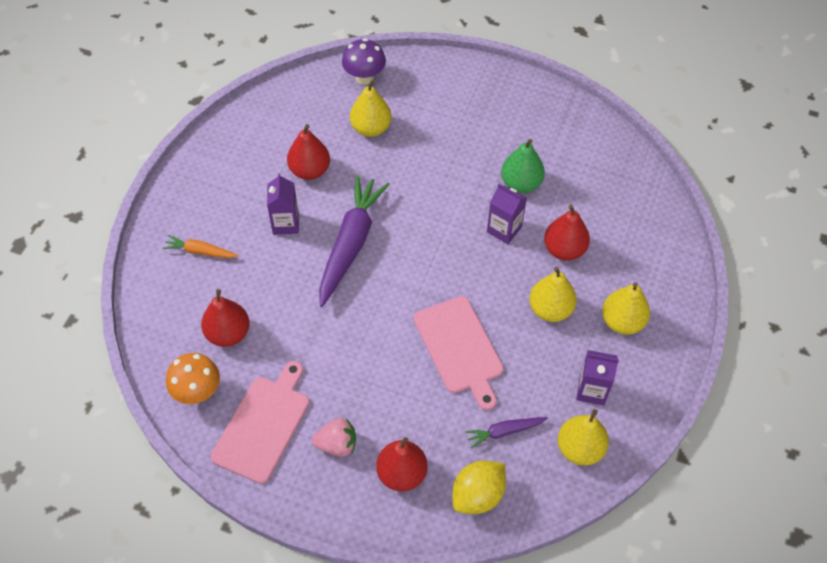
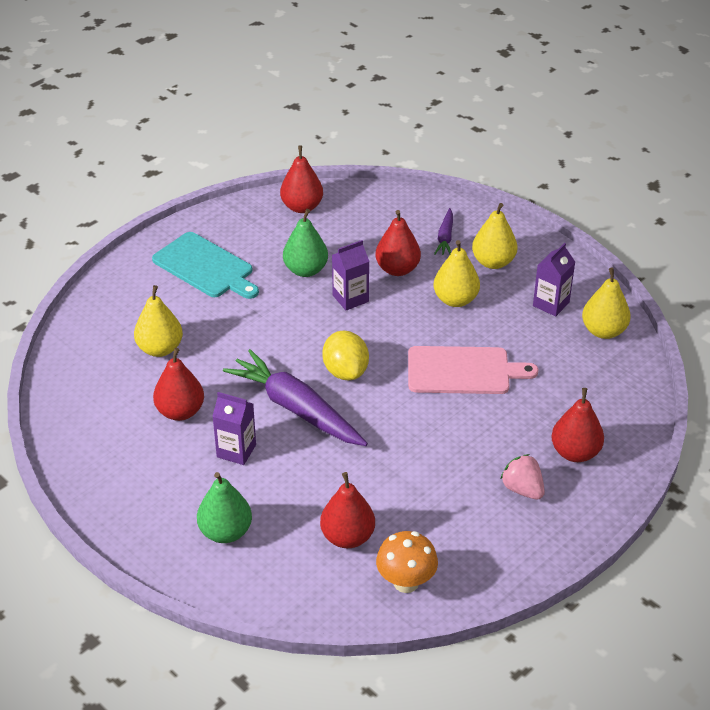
camera: 65 degrees left, 15 degrees down
orange carrot [163,235,238,258] -> green pear [197,472,252,543]
pink cutting board [211,361,309,484] -> none
pink strawberry [312,418,356,457] -> pink strawberry turned 60 degrees counterclockwise [501,454,545,500]
purple mushroom [342,38,386,85] -> none
yellow lemon [452,461,506,514] -> yellow lemon moved to [323,331,369,380]
purple carrot [465,417,548,449] -> purple carrot moved to [434,208,453,255]
none -> turquoise cutting board [152,232,259,299]
none -> red pear [280,146,323,213]

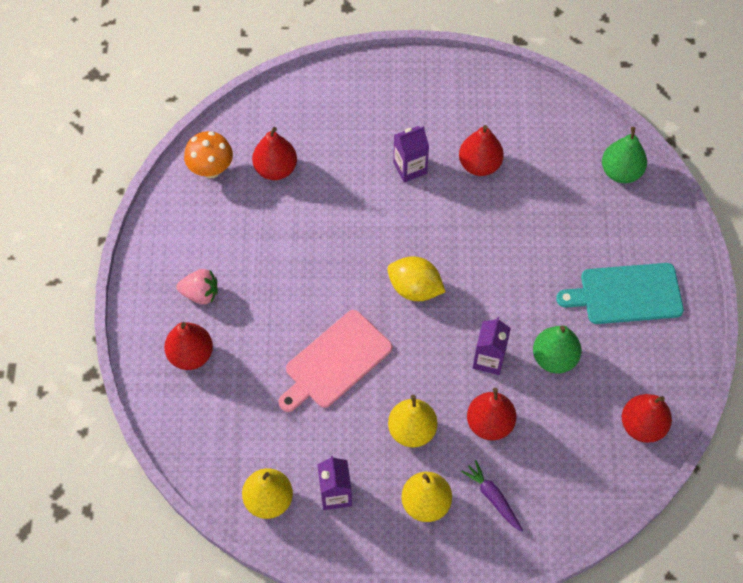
camera: 135 degrees right, 20 degrees up
yellow pear [134,285,183,357] -> none
green pear [197,472,252,543] -> green pear moved to [602,127,647,183]
purple carrot [223,349,368,446] -> none

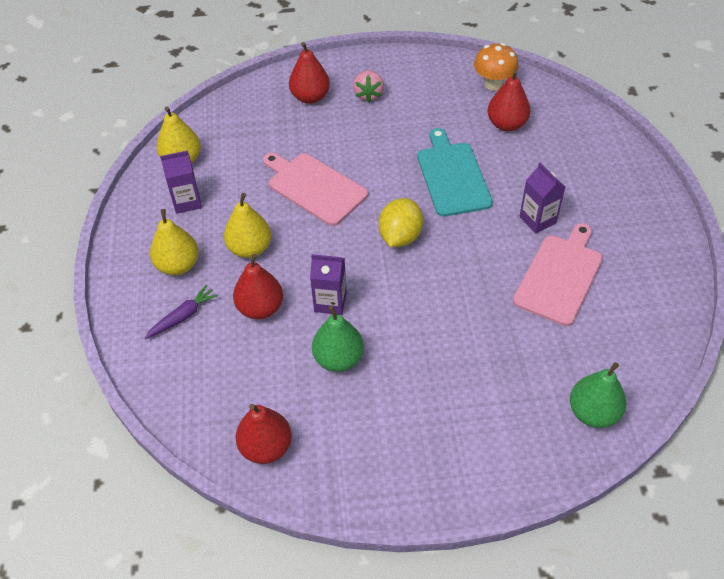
camera: 85 degrees right, 10 degrees down
red pear [459,125,504,176] -> pink cutting board [513,223,603,326]
turquoise cutting board [556,263,684,324] -> turquoise cutting board moved to [417,128,493,217]

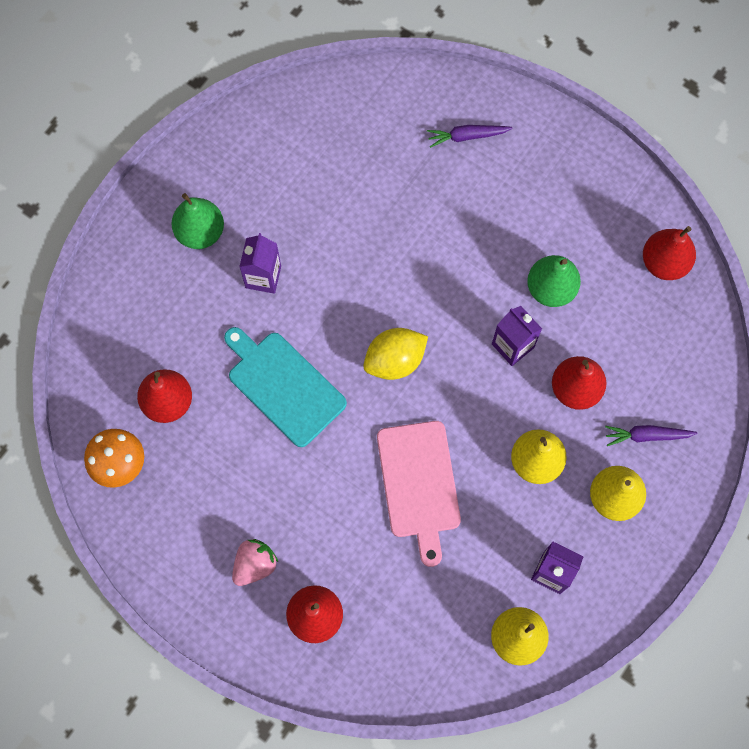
camera: 140 degrees left, 20 degrees up
turquoise cutting board [417,128,493,217] -> turquoise cutting board turned 105 degrees clockwise [224,327,347,447]
pink cutting board [513,223,603,326] -> none
green pear [570,362,626,428] -> green pear moved to [171,193,224,249]
none -> purple carrot [427,125,513,148]

